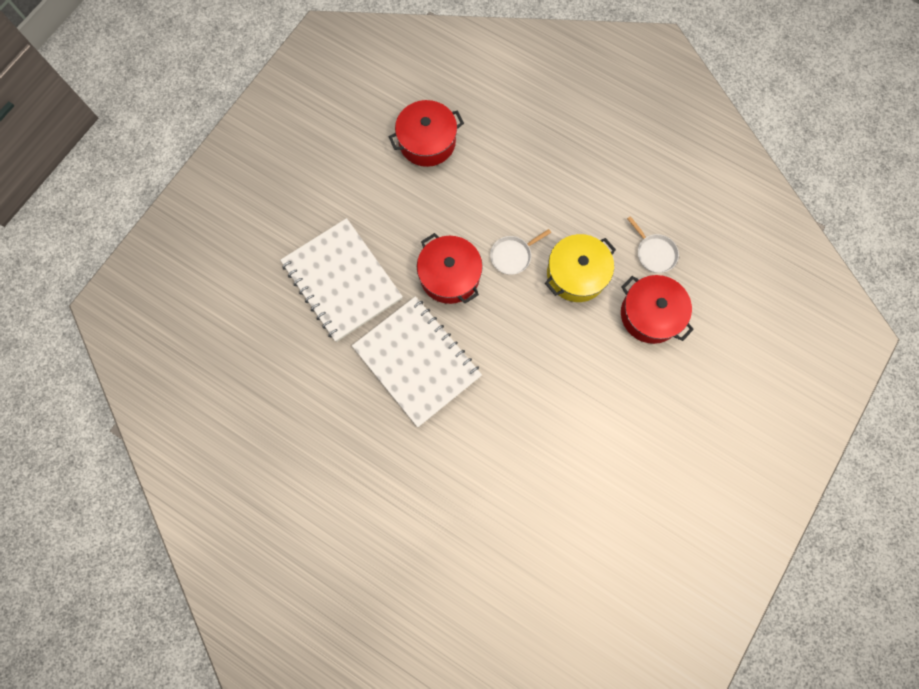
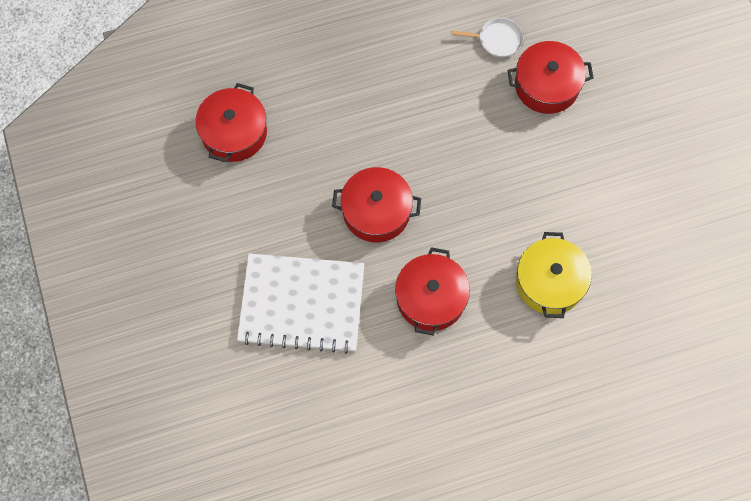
camera: 50 degrees left, 5 degrees down
white notebook [352,296,482,427] -> red pot [395,247,470,336]
white pan [490,229,551,275] -> none
yellow pot [545,234,616,302] -> yellow pot moved to [516,232,592,318]

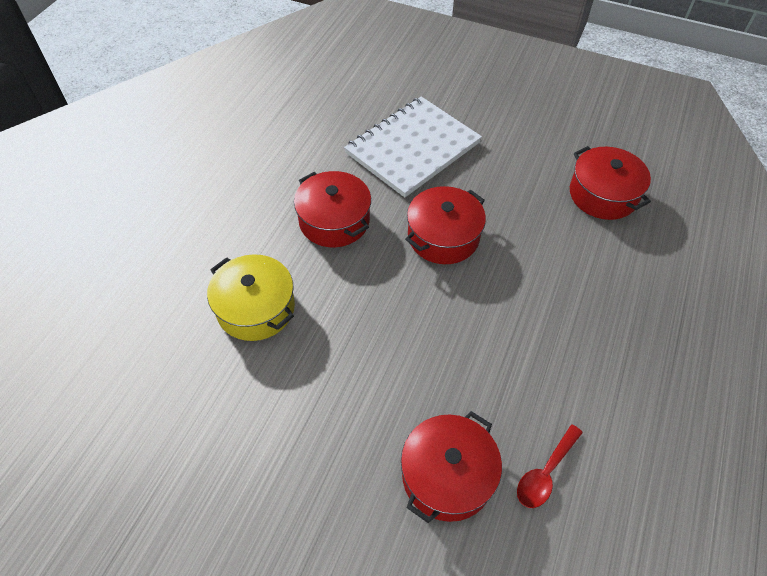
camera: 130 degrees right, 15 degrees down
white pan [452,18,524,57] -> red spoon [517,425,583,508]

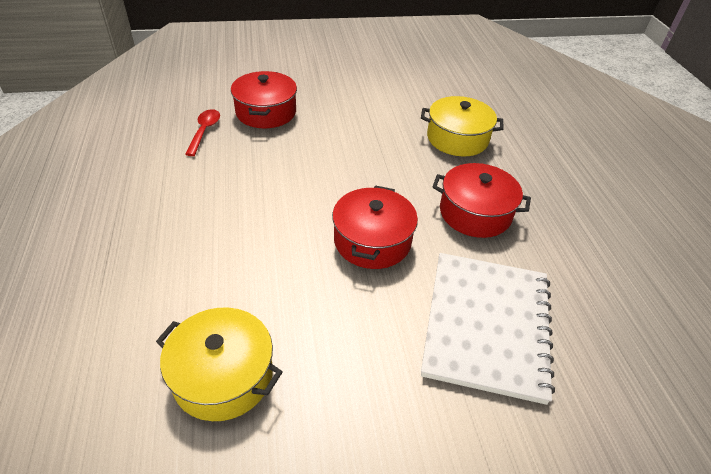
camera: 145 degrees right, 10 degrees down
red pot [570,146,651,220] -> yellow pot [156,308,282,421]

